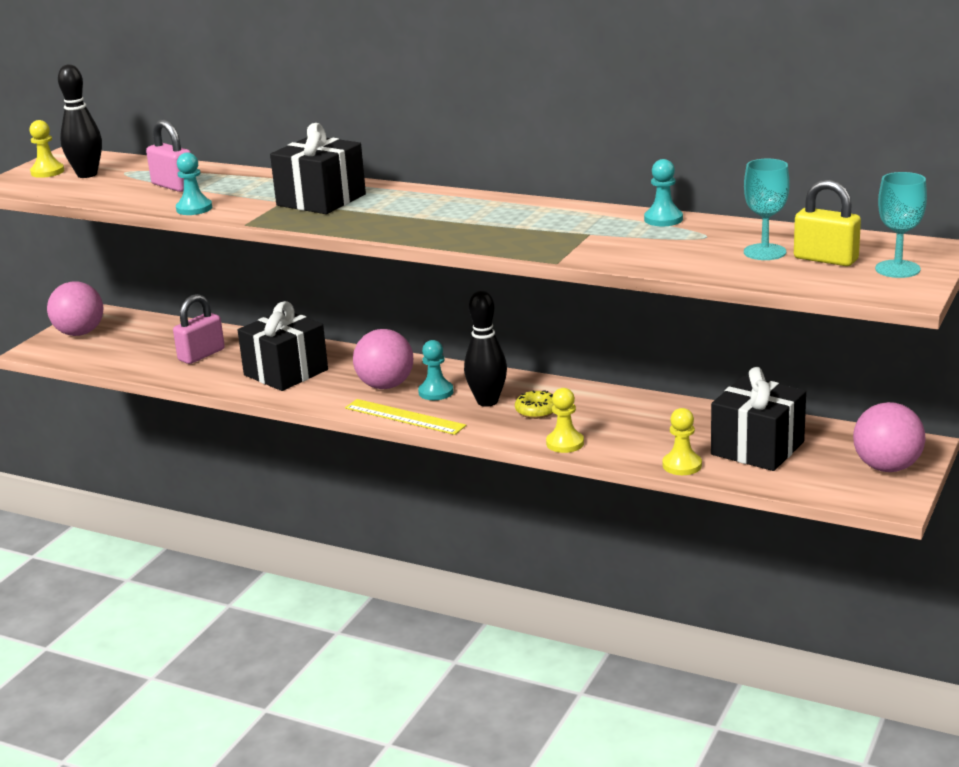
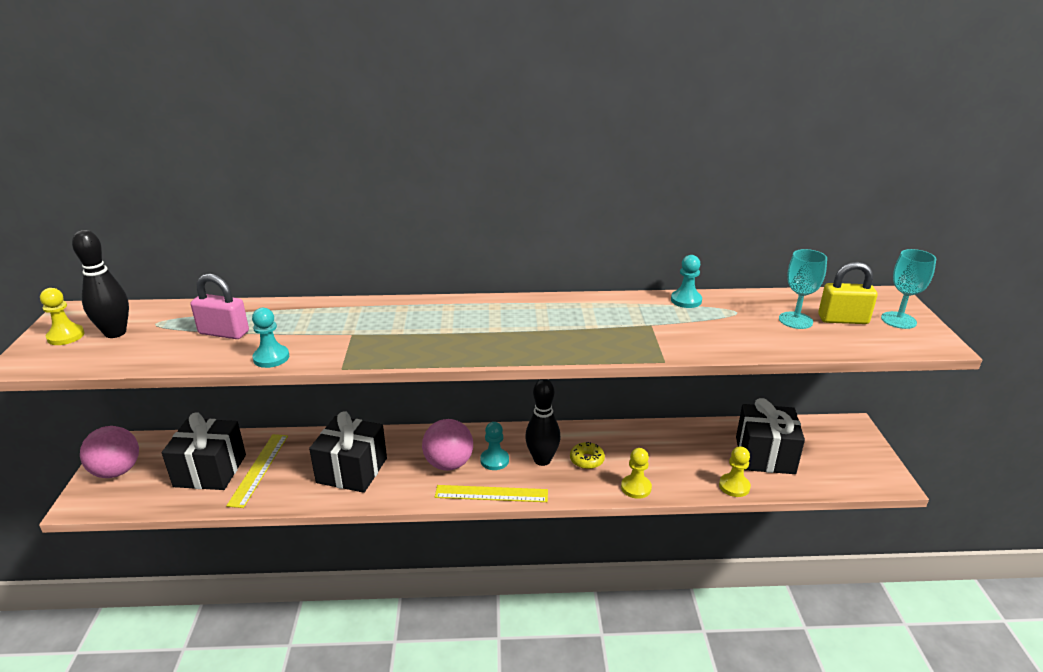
camera: 30 degrees left, 5 degrees up
pink padlock [173,294,225,364] -> yellow ruler [226,434,288,508]
black gift [270,123,366,214] -> black gift moved to [162,412,246,490]
pink ball [853,402,926,472] -> none

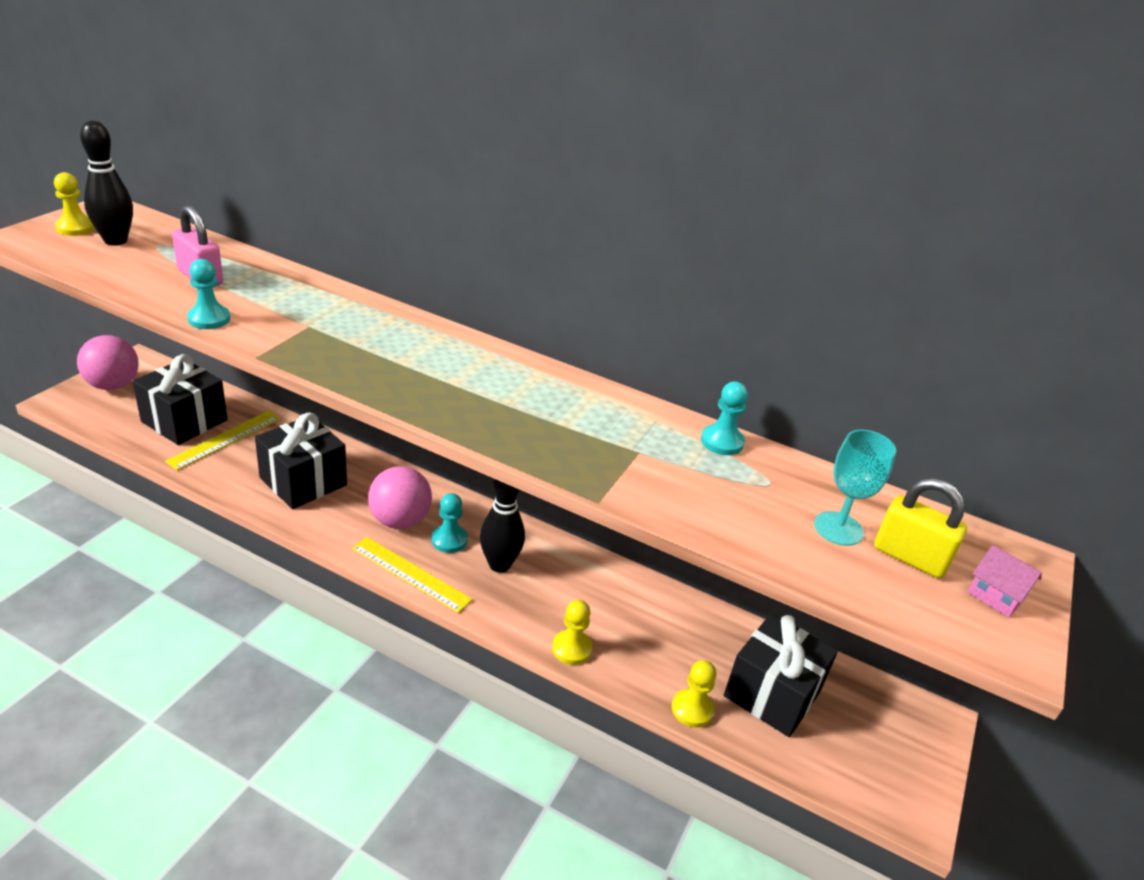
camera: 25 degrees right, 5 degrees up
yellow donut [570,442,605,469] -> none
turquoise goblet [881,249,936,329] -> pink house [968,545,1042,617]

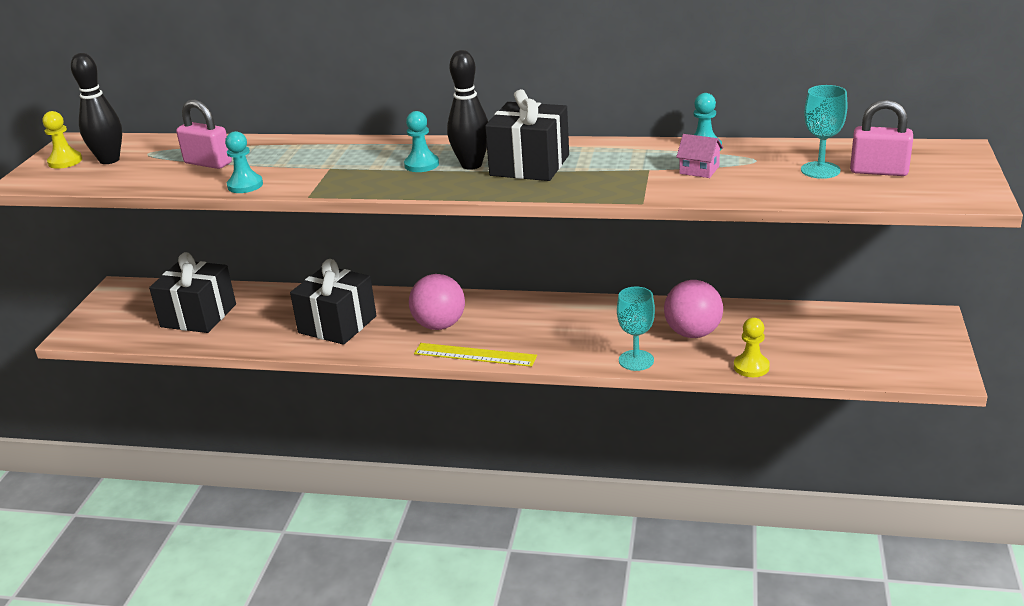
camera: 10 degrees left, 5 degrees down
pink ball [77,335,138,390] -> pink ball moved to [664,280,723,338]
yellow ruler [165,411,281,470] -> none
turquoise pawn [431,493,468,553] -> turquoise pawn moved to [404,111,439,172]
black bowling pin [480,479,525,573] -> black bowling pin moved to [447,50,488,170]
yellow pawn [552,600,593,665] -> turquoise goblet [617,287,655,371]
black gift [724,613,838,737] -> black gift moved to [485,89,569,181]
yellow padlock [874,478,967,578] -> pink padlock [850,100,913,176]
pink house [968,545,1042,617] -> pink house moved to [676,134,723,178]

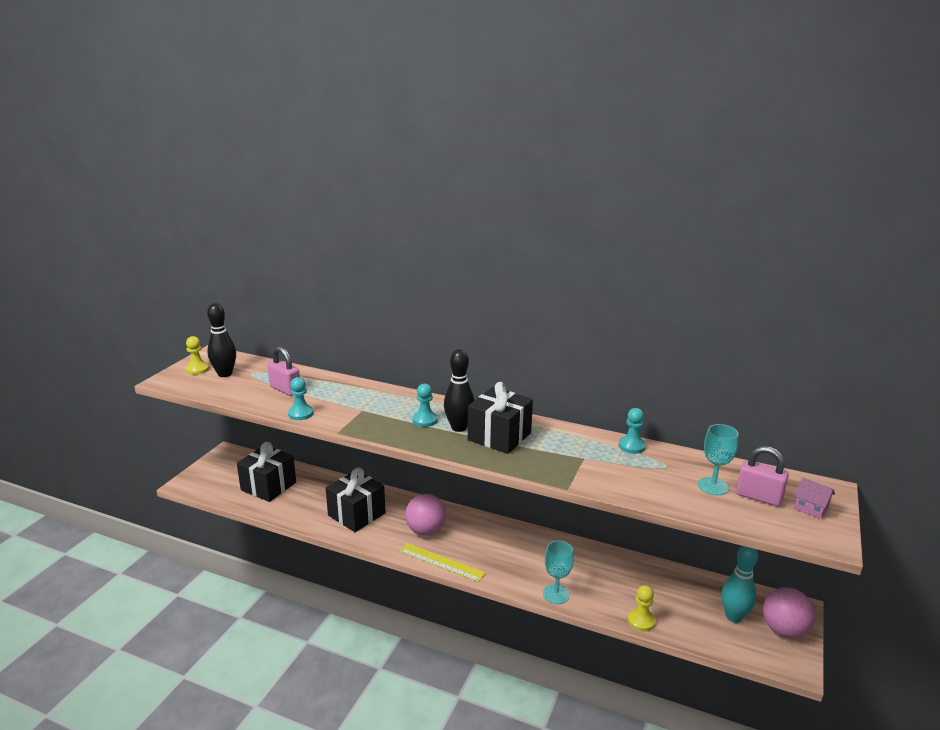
camera: 10 degrees right, 5 degrees down
pink ball [664,280,723,338] -> pink ball moved to [763,587,815,638]
pink house [676,134,723,178] -> pink house moved to [794,478,835,519]
none -> turquoise bowling pin [722,546,758,623]

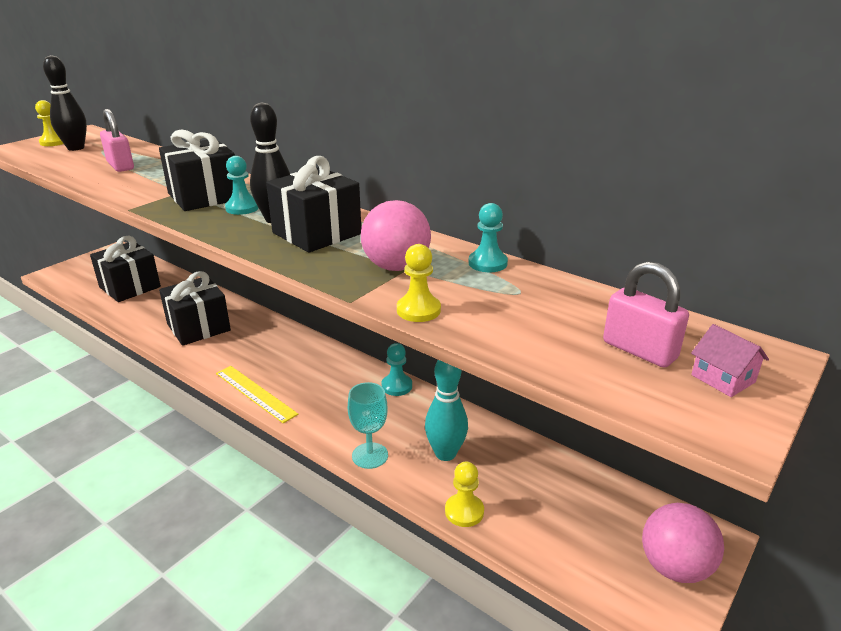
camera: 15 degrees right, 5 degrees up
turquoise pawn [288,377,314,420] -> turquoise pawn moved to [382,343,412,396]
pink ball [405,494,446,536] -> pink ball moved to [361,200,431,271]
turquoise goblet [698,424,738,495] -> none
turquoise bowling pin [722,546,758,623] -> turquoise bowling pin moved to [425,360,468,461]
none -> black gift [159,129,235,211]
none -> yellow pawn [397,244,441,322]

